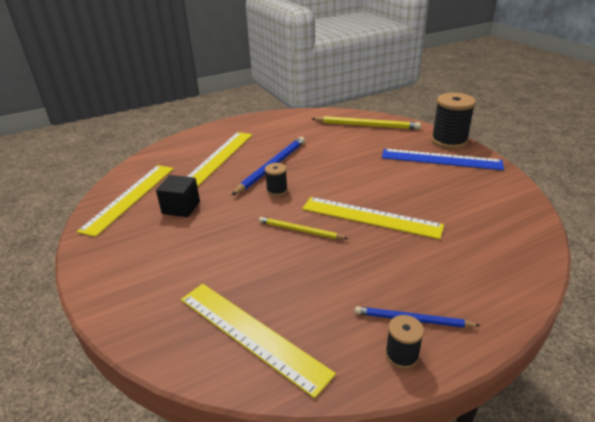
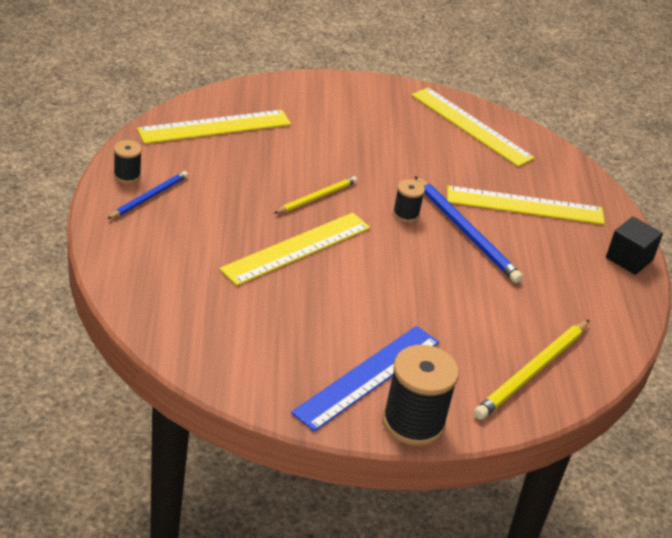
camera: 110 degrees right, 5 degrees up
black cube [156,175,200,217] -> black cube moved to [606,216,663,275]
yellow ruler [187,132,252,186] -> yellow ruler turned 45 degrees counterclockwise [447,186,605,224]

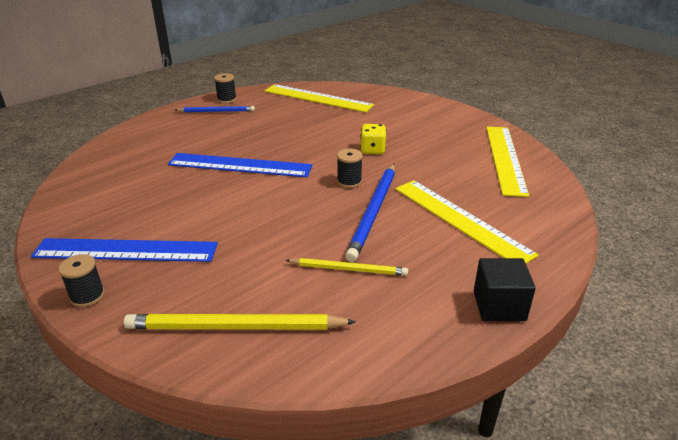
camera: 55 degrees right, 5 degrees down
yellow ruler [219,213,370,286] -> blue ruler [168,153,312,177]
yellow pencil [274,176,357,213] -> yellow pencil moved to [285,258,408,276]
black spool [383,345,459,446] -> black spool [58,254,105,307], size x0.51
none -> yellow dice [360,124,386,154]

